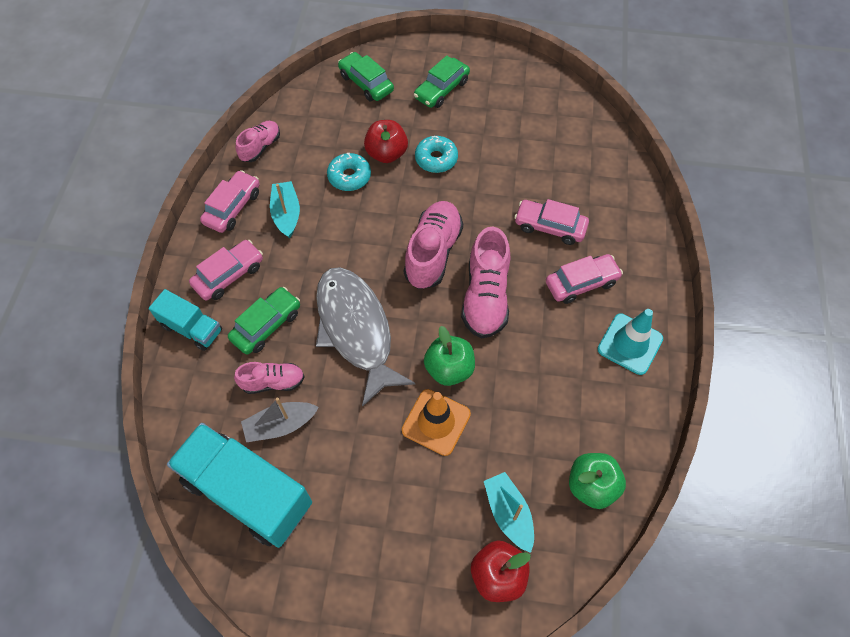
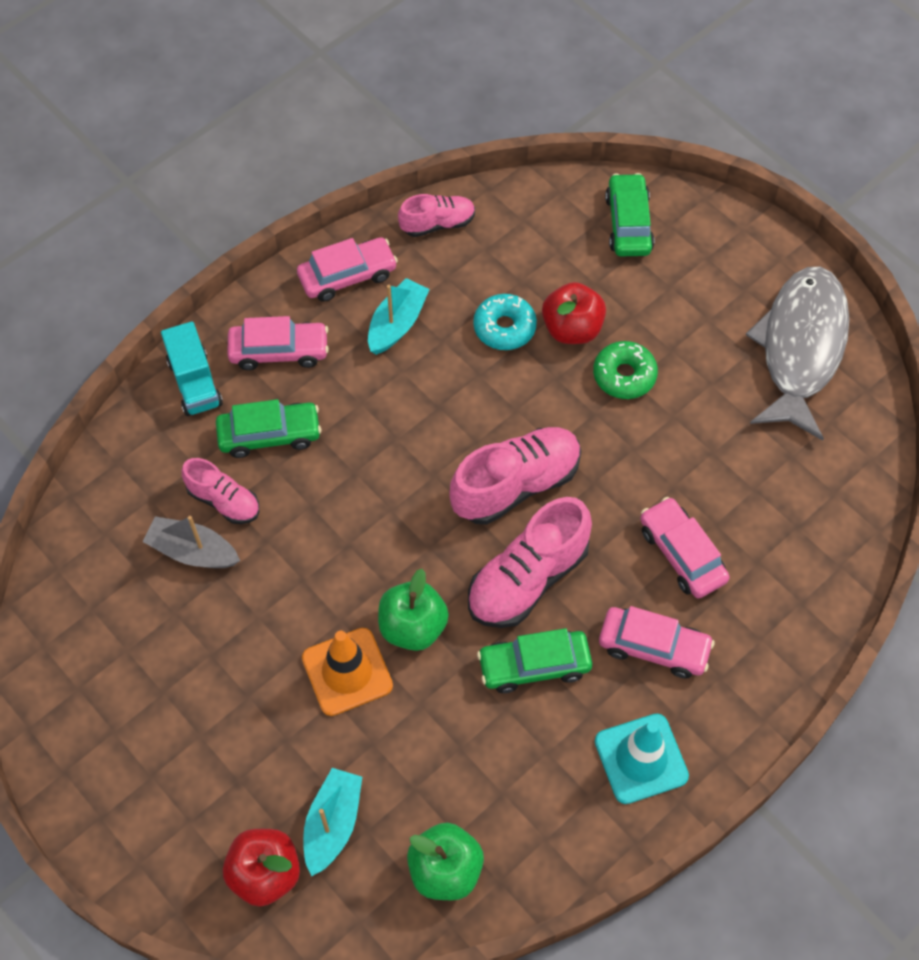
camera: 40 degrees right, 0 degrees up
turquoise truck [167,423,312,548] -> none
grey fish [316,267,415,407] -> grey fish moved to [746,267,849,441]
green car [414,55,470,108] -> green car moved to [477,628,592,693]
turquoise donut [415,136,458,173] -> green donut [593,341,658,399]

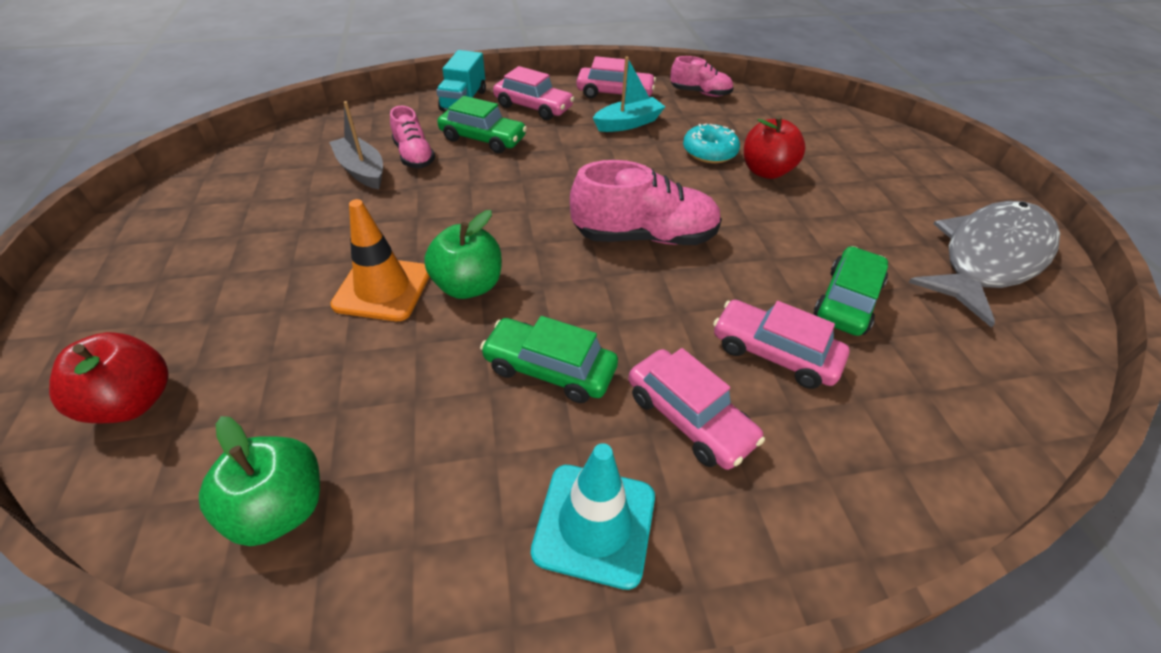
camera: 30 degrees right, 15 degrees down
turquoise boat [303,768,362,876] -> none
pink shoe [468,497,592,628] -> none
green donut [593,341,658,399] -> none
green car [605,173,654,256] -> green car moved to [814,246,888,336]
pink car [640,497,729,598] -> pink car turned 60 degrees counterclockwise [713,300,849,389]

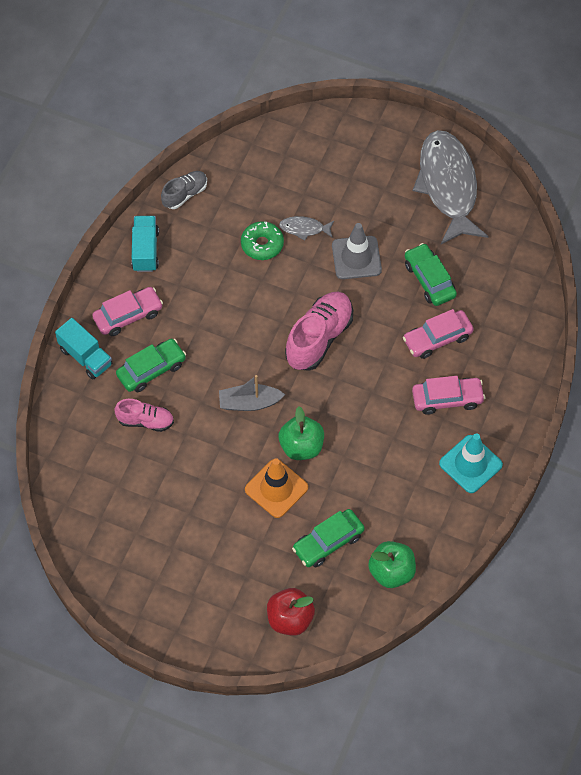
camera: 55 degrees left, 15 degrees up
grey boat [329,101,383,189] -> grey boat moved to [219,375,285,411]
green car [480,316,618,403] -> green car moved to [292,509,365,567]
pink car [576,56,656,98] -> turquoise truck [131,216,159,272]
turquoise boat [593,57,665,132] -> none
pink shoe [670,56,733,97] -> grey shoe [161,171,207,209]
turquoise donut [683,123,740,163] -> green donut [241,221,284,260]
red apple [744,115,806,179] -> grey fish [279,216,334,241]
none -> grey traffic cone [332,223,382,279]

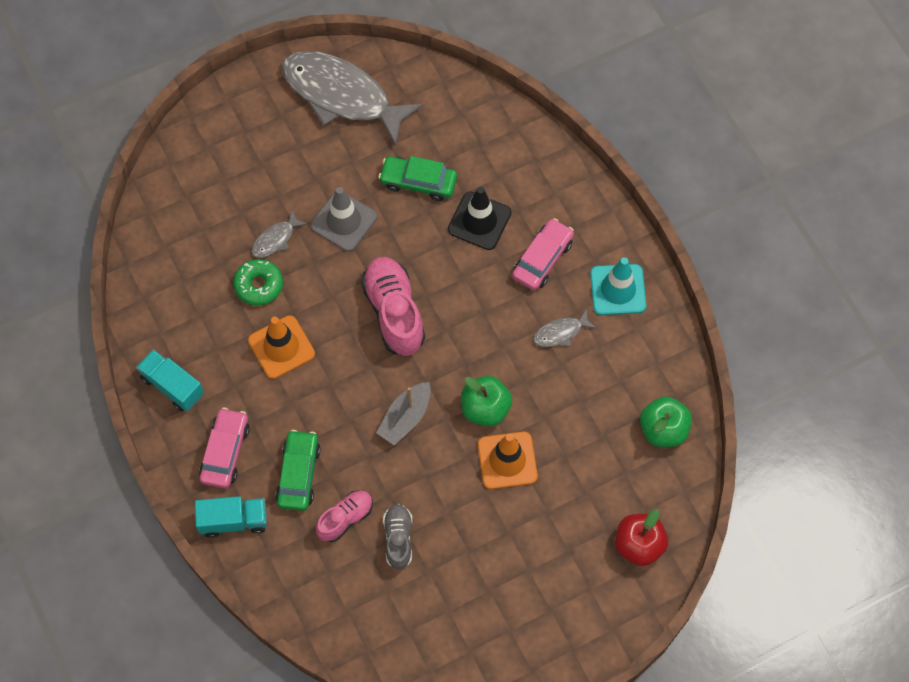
camera: 50 degrees left, 5 degrees up
grey shoe [161,171,207,209] -> grey shoe moved to [383,504,412,570]
green car [292,509,365,567] -> none
pink car [403,309,474,359] -> black traffic cone [448,187,512,250]
none -> orange traffic cone [248,315,315,379]
none -> grey fish [533,309,597,347]

